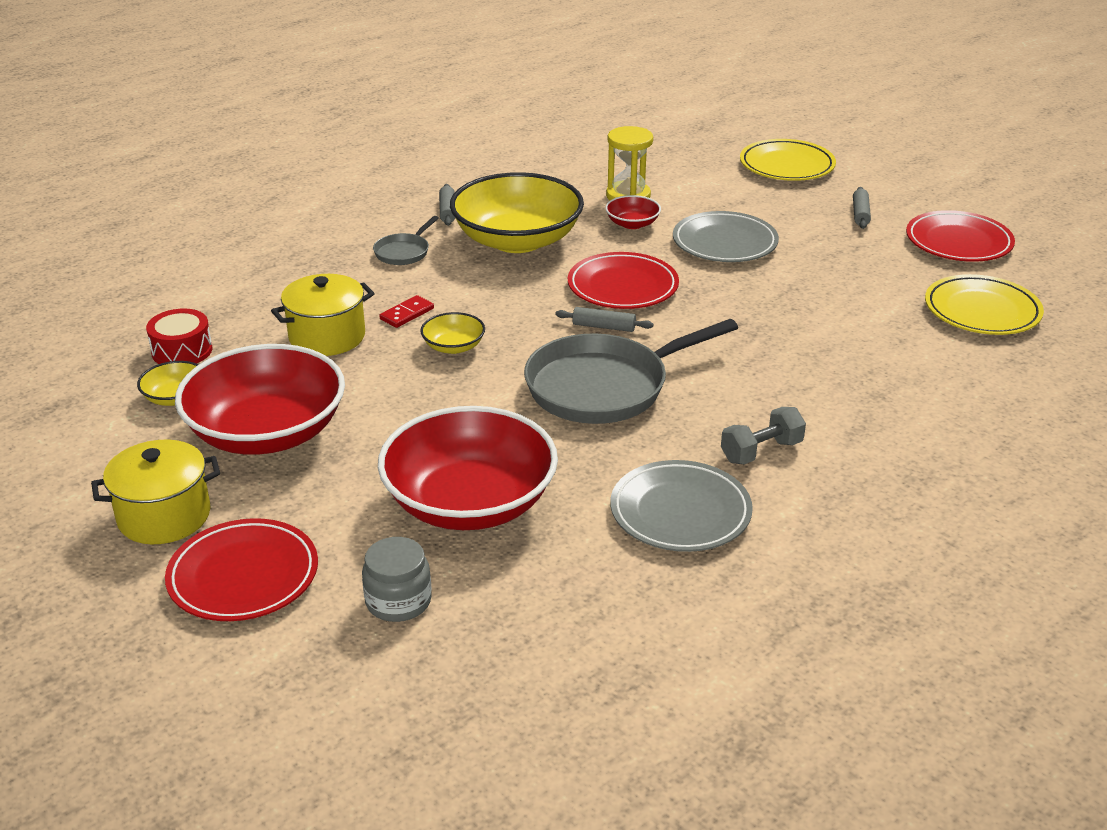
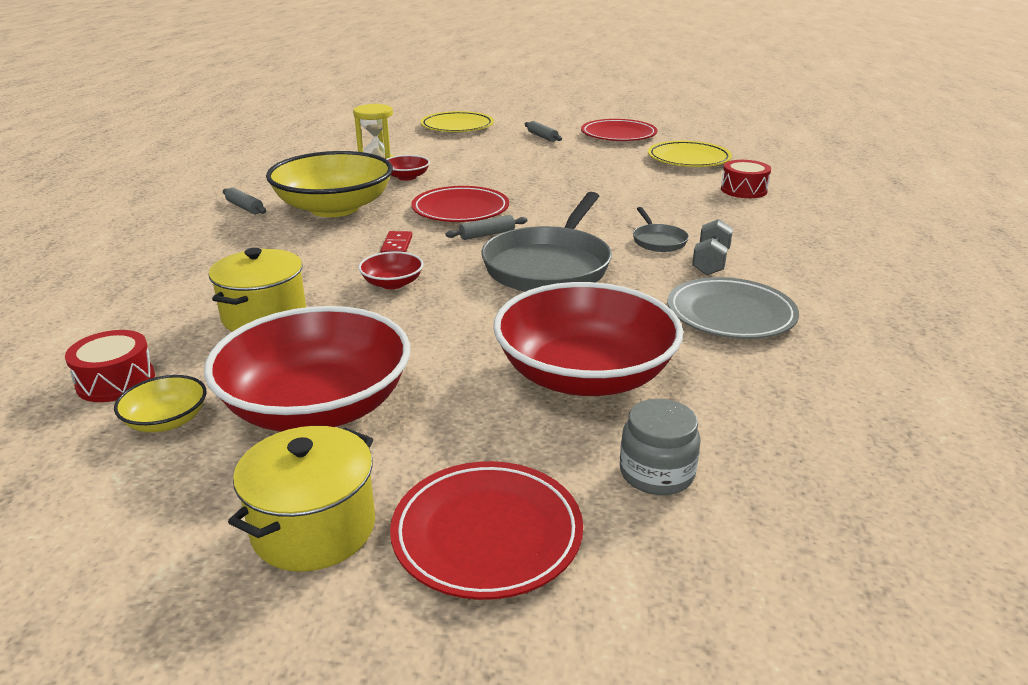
camera: 40 degrees left, 5 degrees down
grey pan [373,216,439,265] -> grey pan moved to [633,207,689,252]
red domino [379,295,434,328] -> red domino moved to [380,231,412,253]
yellow bowl [420,312,485,354] -> red bowl [358,251,424,289]
grey plate [673,211,779,262] -> none
none -> red drum [721,160,771,198]

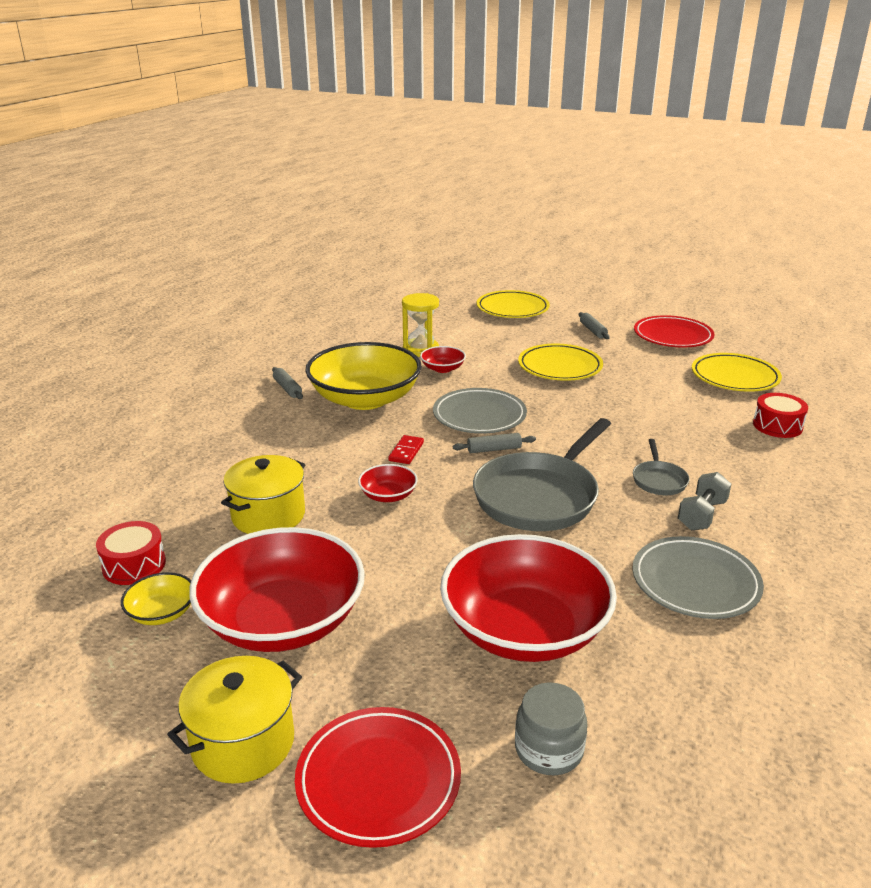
camera: 15 degrees right, 0 degrees up
red plate [412,186,509,222] -> grey plate [433,388,527,433]
none -> yellow plate [518,344,603,381]

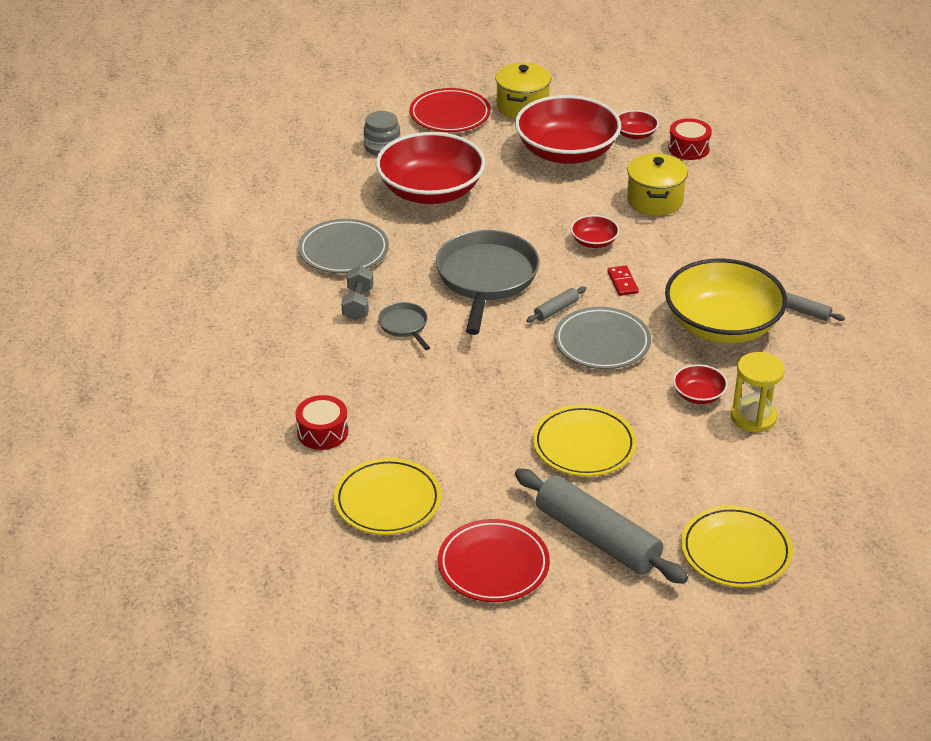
camera: 150 degrees right, 10 degrees up
yellow bowl [121,572,191,625] -> red bowl [618,110,659,139]
grey rolling pin [579,312,610,339] -> grey rolling pin [515,468,688,584], size x2.33

